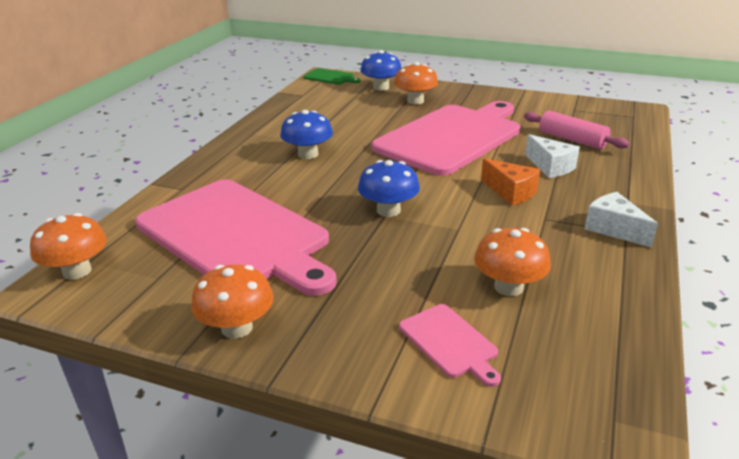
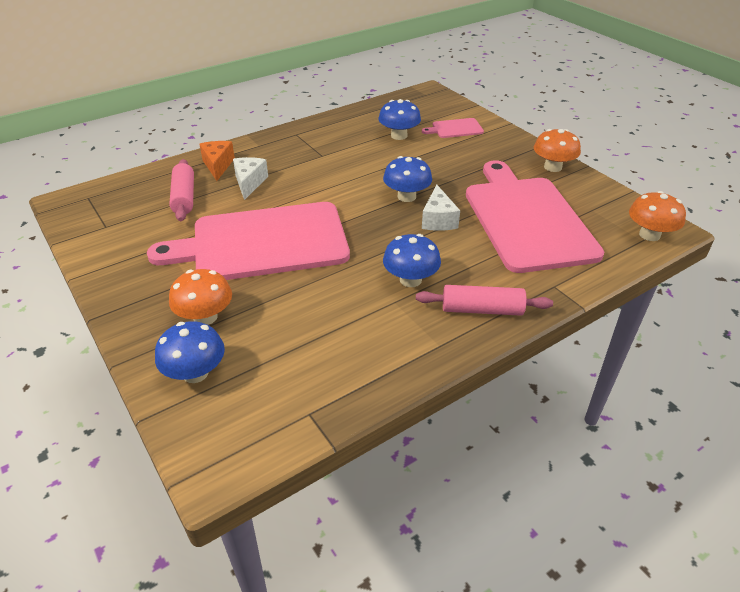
camera: 145 degrees left, 10 degrees up
green cutting board [303,68,361,85] -> none
pink cutting board [399,304,501,387] -> pink cutting board turned 105 degrees counterclockwise [422,118,484,138]
orange mushroom [474,228,551,296] -> blue mushroom [379,99,421,140]
orange cheese [481,158,540,206] -> orange cheese moved to [199,141,235,181]
white cheese [584,192,658,248] -> white cheese moved to [422,184,460,231]
none -> pink rolling pin [416,285,553,316]

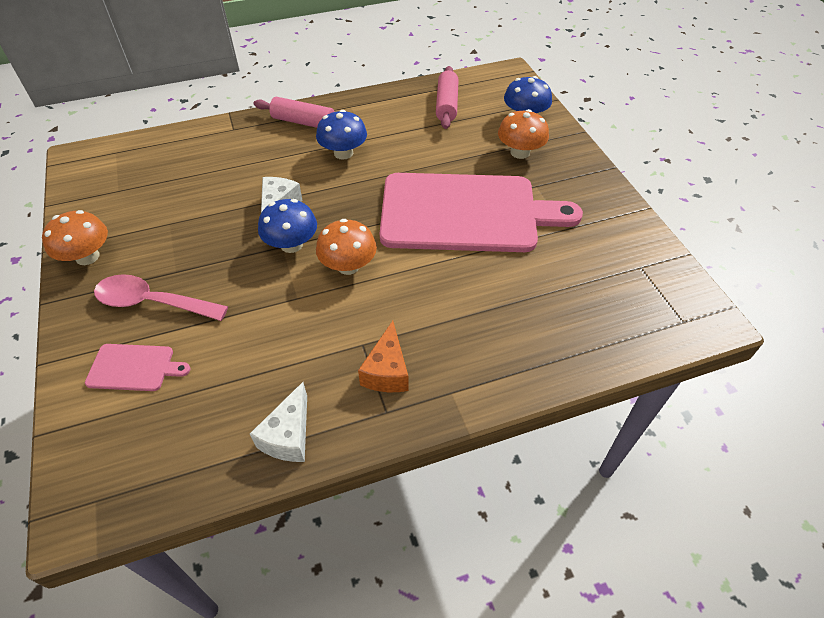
camera: 165 degrees left, 10 degrees up
pink rolling pin [169,159,194,221] -> pink rolling pin moved to [436,66,459,129]
orange cheese [199,141,235,181] -> orange cheese moved to [358,321,409,392]
white cheese [233,157,268,200] -> white cheese moved to [250,382,307,462]
blue mushroom [379,99,421,140] -> none
pink cutting board [466,160,604,273] -> none
orange mushroom [629,191,686,241] -> orange mushroom moved to [316,219,377,275]
none -> pink spoon [94,274,228,321]

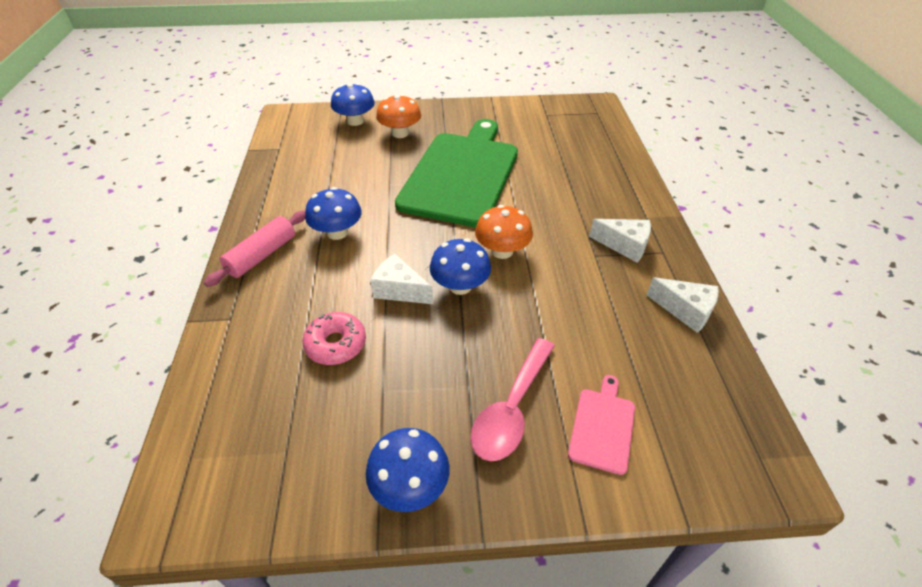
camera: 75 degrees left, 5 degrees down
orange mushroom [42,210,108,265] -> blue mushroom [366,428,450,512]
orange cheese [358,321,409,392] -> white cheese [589,219,651,262]
pink cutting board [379,173,583,252] -> green cutting board [395,119,518,227]
pink rolling pin [436,66,459,129] -> none
none -> pink donut [302,312,366,365]

